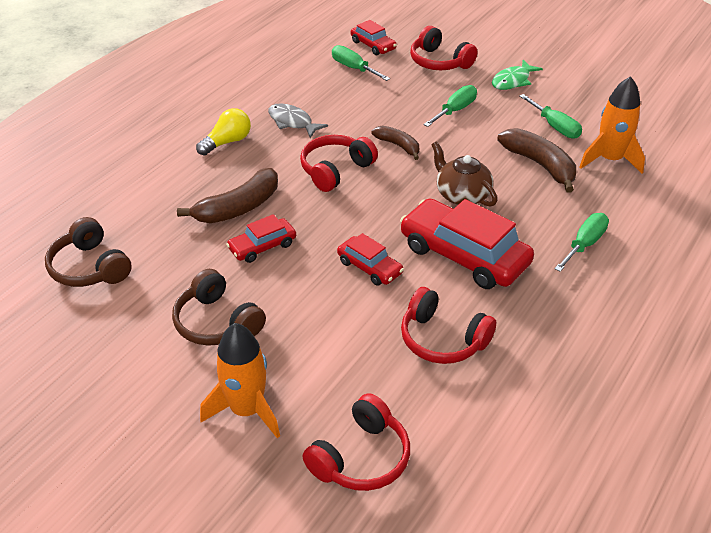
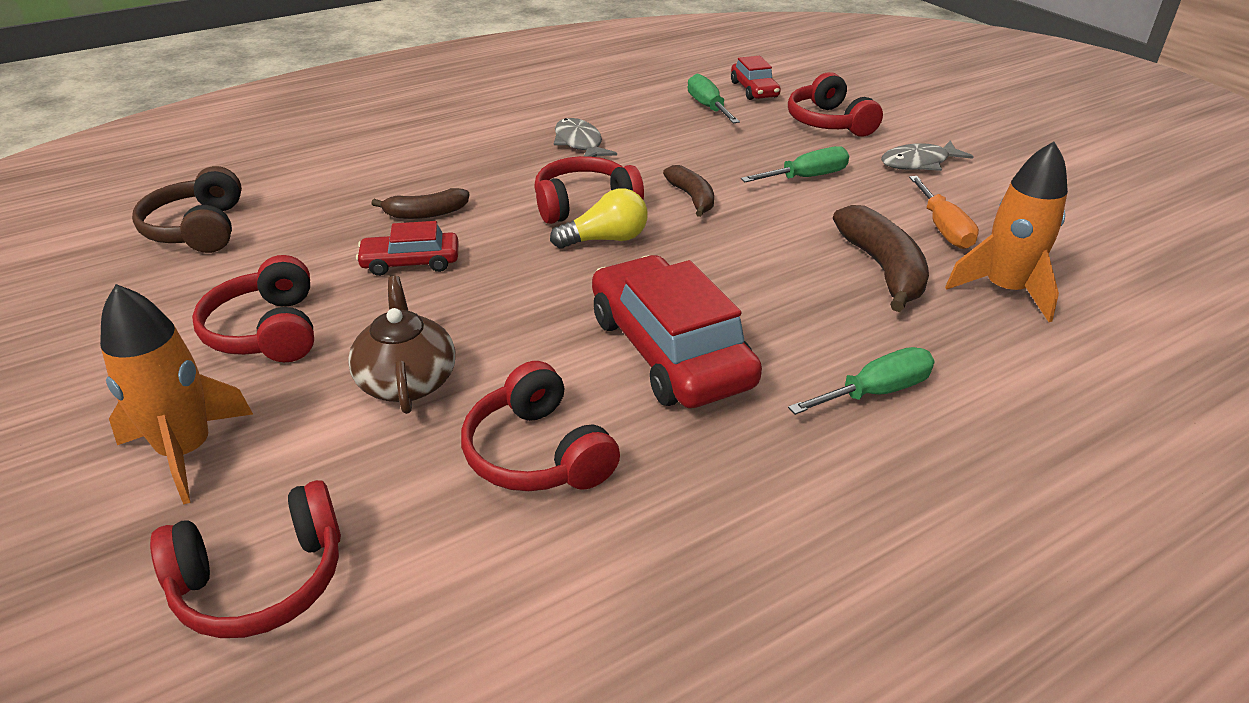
camera: 25 degrees right, 5 degrees down
brown headphones [172,269,266,346] -> red headphones [192,255,314,362]
brown banana [177,168,278,223] -> brown banana [371,188,469,219], size x0.61
yellow light bulb [196,108,251,155] -> yellow light bulb moved to [550,188,648,249]
red car [337,233,404,286] -> none
brown teapot [431,141,497,207] -> brown teapot moved to [348,276,455,414]
green fish [492,60,543,90] -> grey fish [881,141,974,171]
green screwdriver [519,94,582,139] -> orange screwdriver [909,176,979,249]

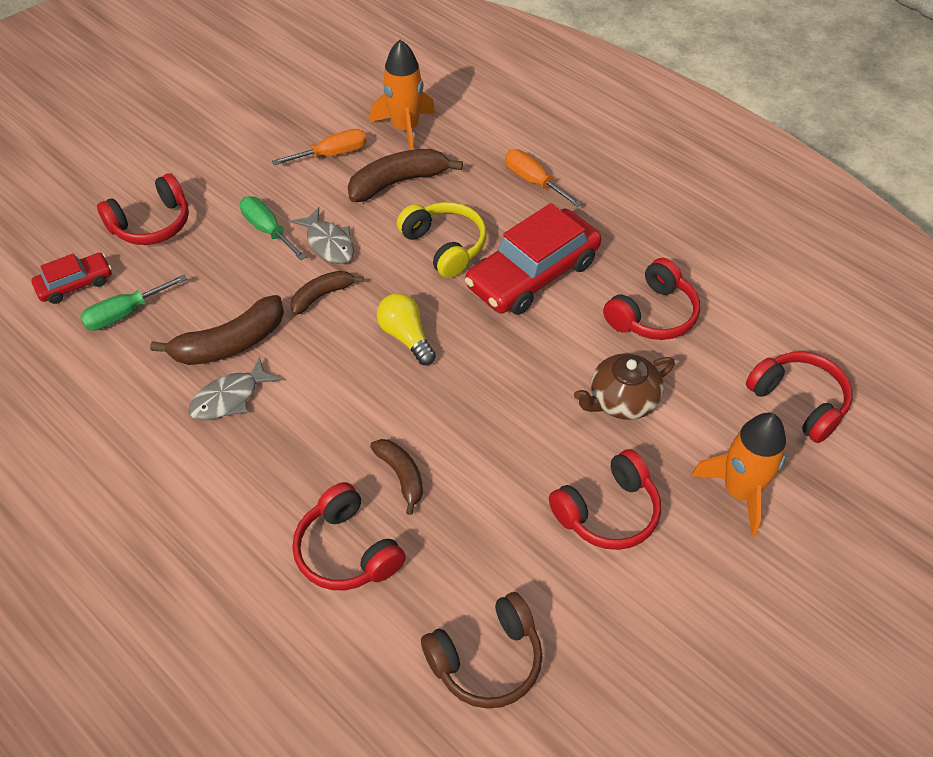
camera: 105 degrees left, 15 degrees up
red car [356,221,458,276] -> none
red headphones [534,156,644,224] -> red headphones moved to [292,482,406,590]
green screwdriver [788,347,935,415] -> orange screwdriver [505,149,582,207]
grey fish [881,141,974,171] -> grey fish moved to [291,207,354,264]
none -> brown banana [150,295,284,365]
none -> yellow headphones [397,202,486,278]

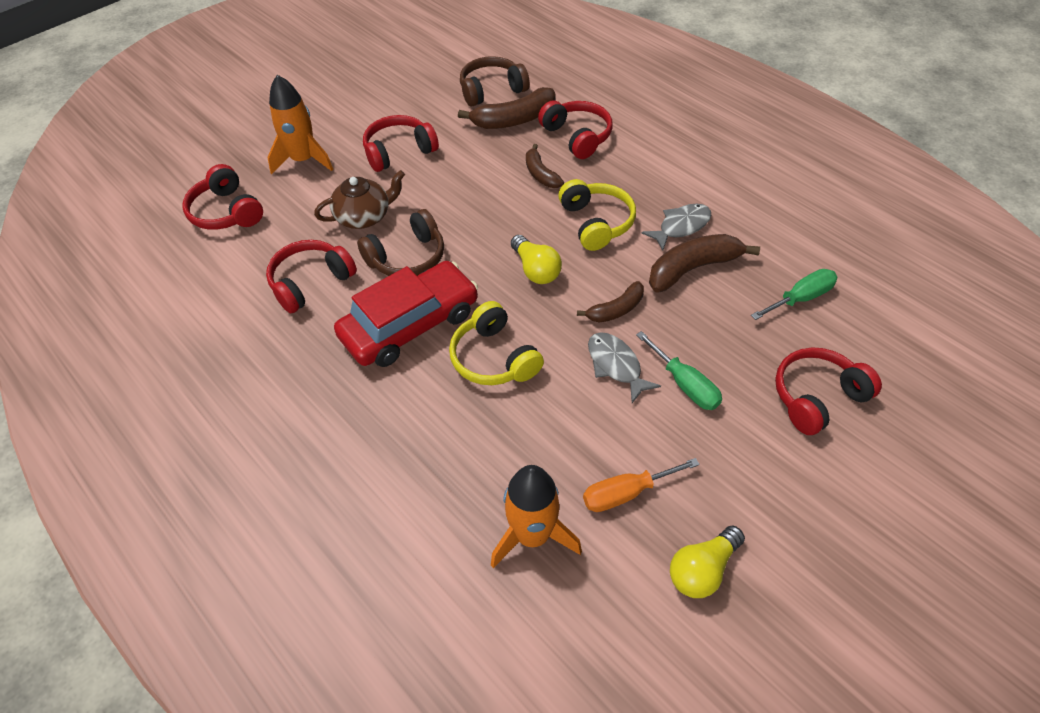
camera: 175 degrees left, 0 degrees up
red car [32,253,112,304] -> none
brown banana [348,149,463,202] -> brown banana moved to [458,87,556,129]
orange screwdriver [505,149,582,207] -> none
none -> brown headphones [357,209,444,276]
none -> yellow headphones [558,179,636,251]
none -> yellow light bulb [670,526,745,598]

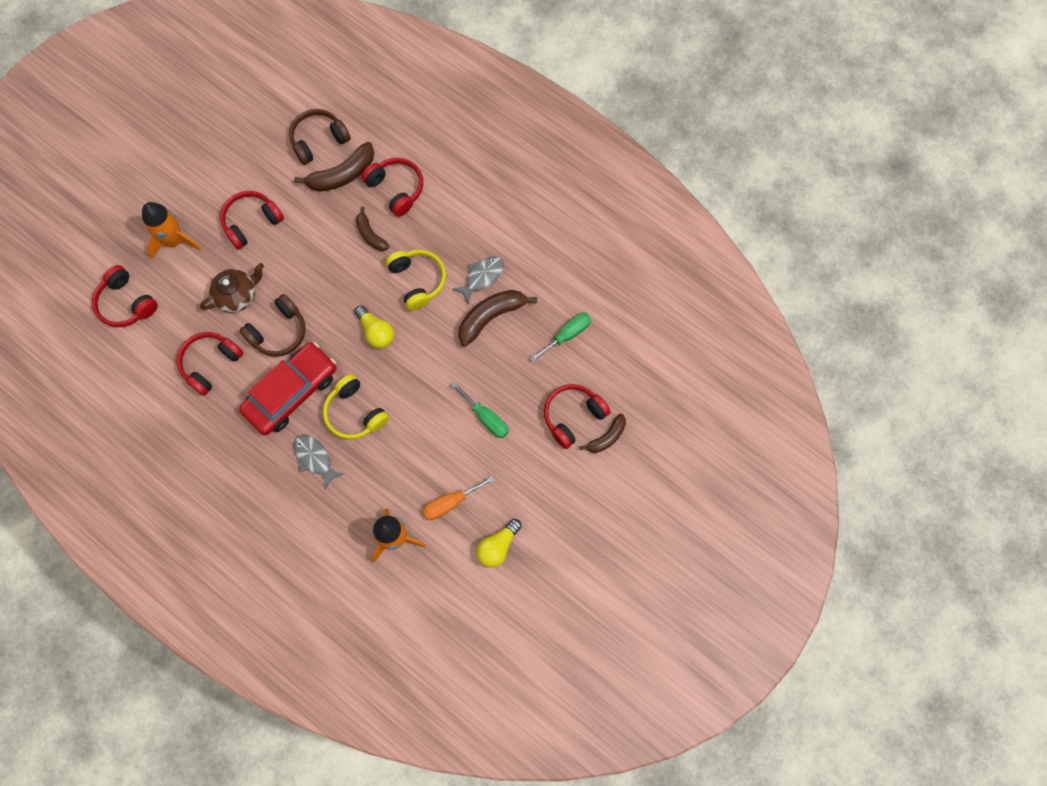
camera: 10 degrees left, 20 degrees up
brown banana [577,281,644,323] -> brown banana moved to [580,414,626,453]
grey fish [588,332,661,403] -> grey fish moved to [293,435,344,489]

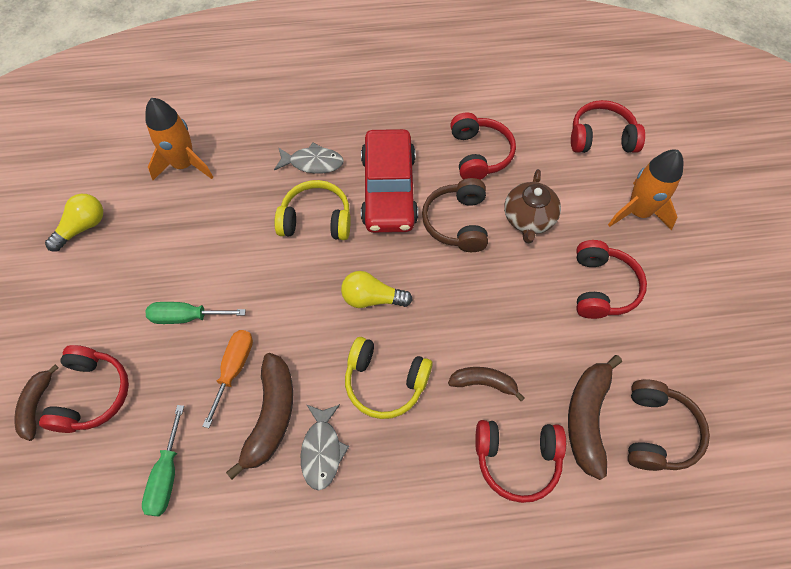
camera: 135 degrees right, 10 degrees down
orange screwdriver [423,476,494,520] -> orange screwdriver moved to [202,330,253,428]
yellow light bulb [476,519,522,567] -> yellow light bulb turned 45 degrees clockwise [45,194,103,252]

